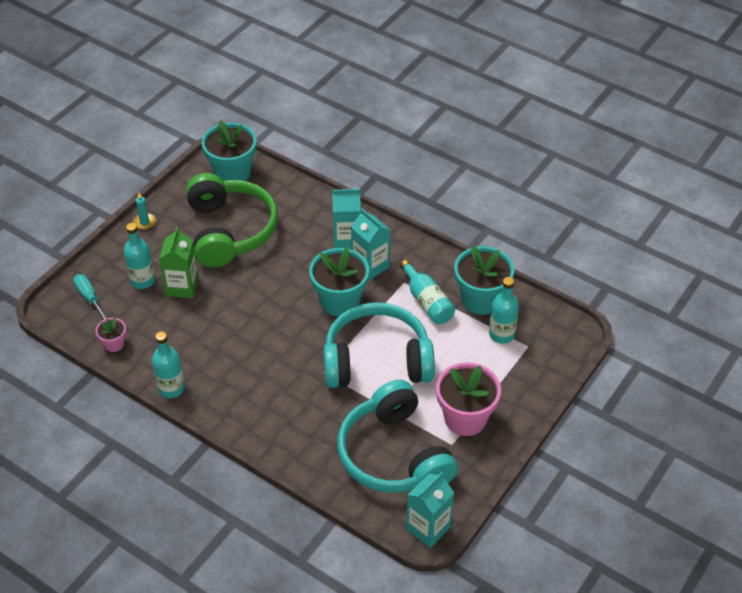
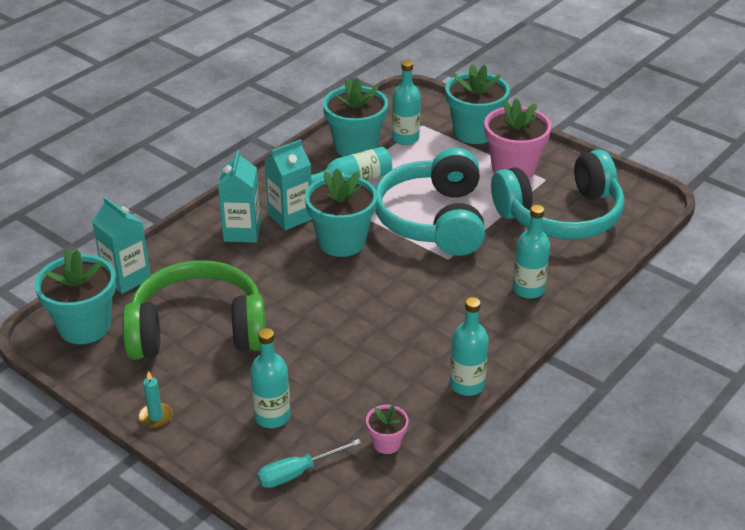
camera: 85 degrees left, 10 degrees down
green carton [159,227,199,298] -> none
turquoise carton [406,472,454,548] -> turquoise carton moved to [92,197,151,294]
none -> turquoise flower pot [445,64,510,144]
none -> turquoise bottle [513,205,550,299]

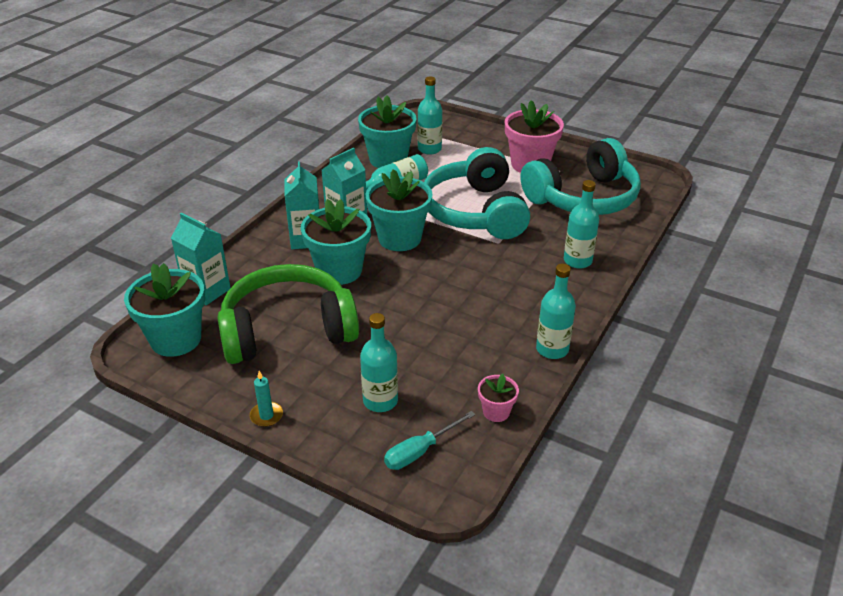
camera: 10 degrees left, 0 degrees up
turquoise flower pot [445,64,510,144] -> turquoise flower pot moved to [301,199,371,285]

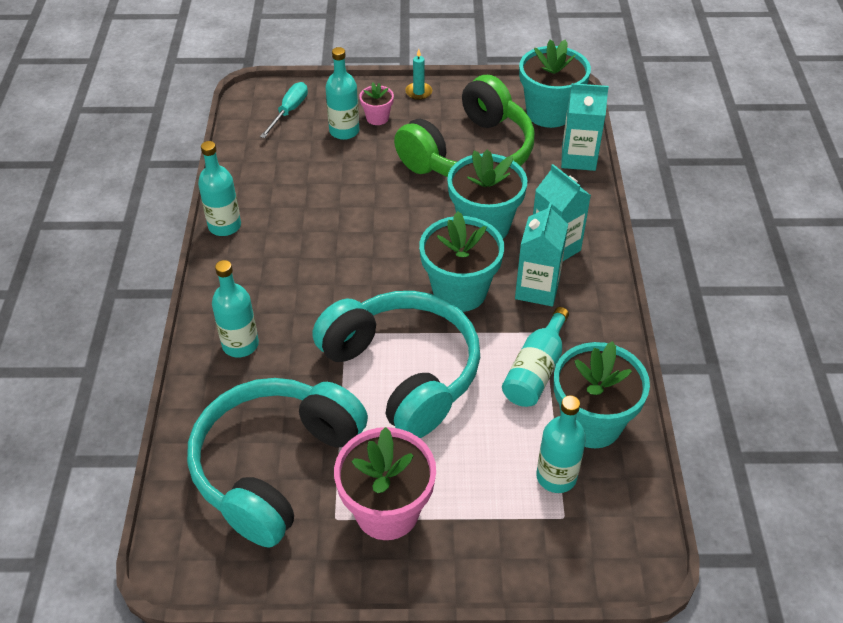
camera: 150 degrees right, 10 degrees up
pink flower pot [478,374,519,422] -> pink flower pot moved to [359,82,394,125]

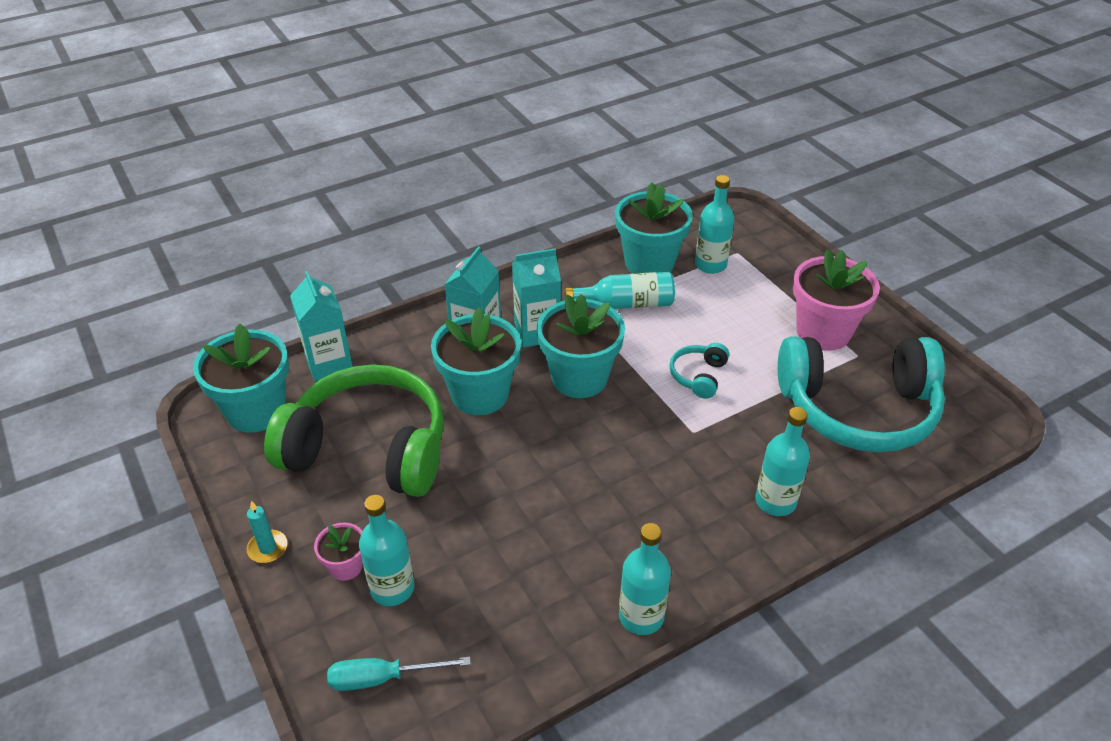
camera: 120 degrees left, 5 degrees down
turquoise headphones [312,291,480,438] -> turquoise headphones [669,343,729,399], size x0.41

